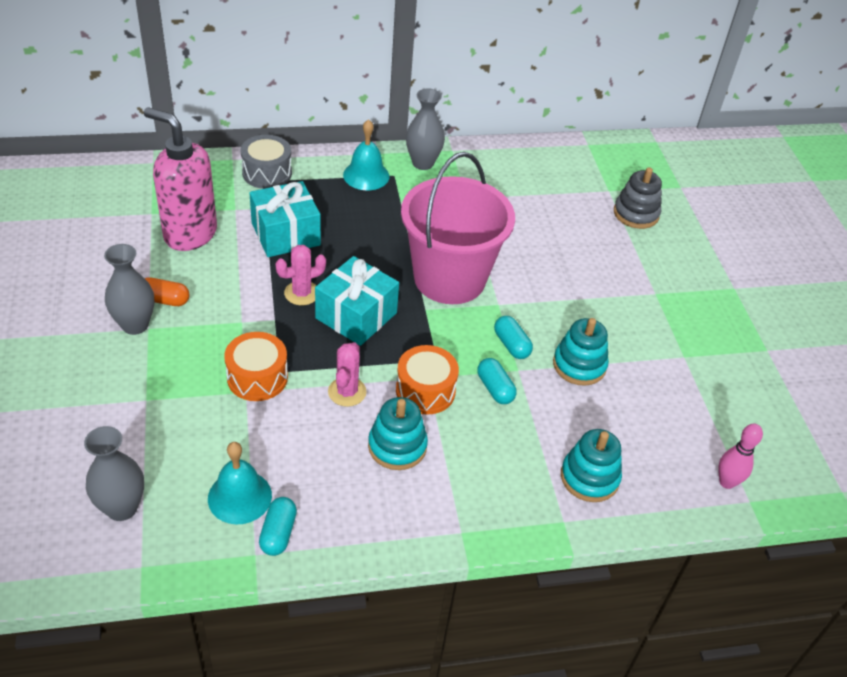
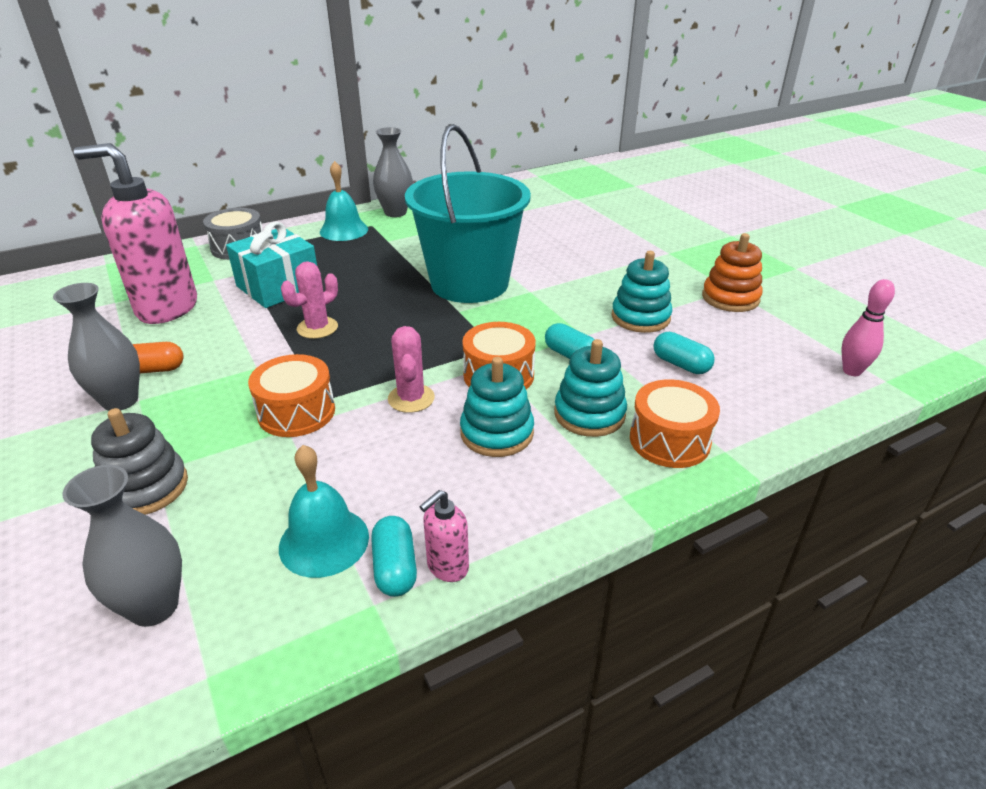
camera: 15 degrees left, 10 degrees down
turquoise gift [315,256,399,346] -> none
pink bucket [401,152,515,304] -> turquoise bucket [405,124,531,303]
turquoise capsule [494,316,533,359] -> turquoise capsule moved to [654,332,715,374]
turquoise stacking toy [561,429,622,502] -> turquoise stacking toy moved to [554,339,627,437]
grey stacking toy [614,167,662,229] -> grey stacking toy moved to [91,408,188,515]
none -> pink soap dispenser [419,490,469,582]
none -> orange drum [630,379,720,468]
none -> orange stacking toy [702,233,763,312]

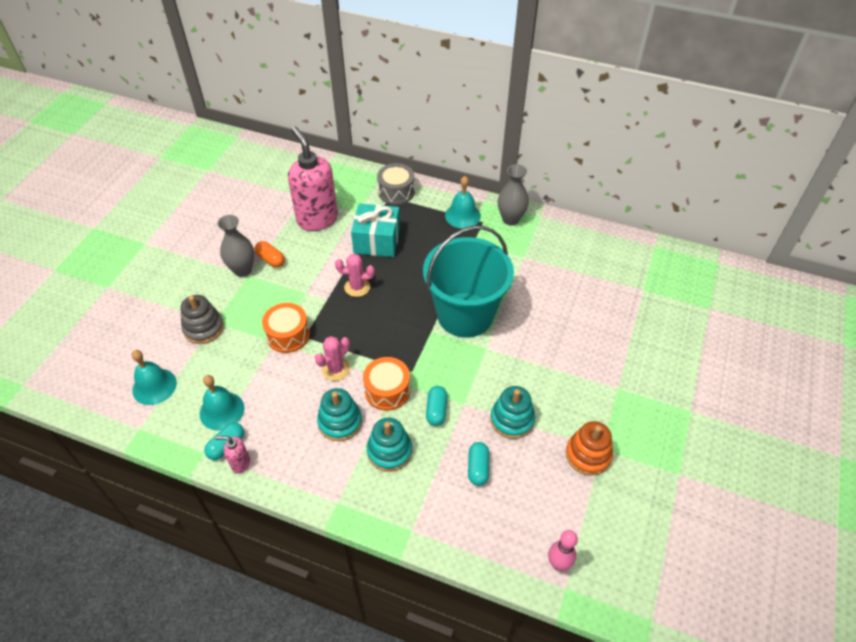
camera: 50 degrees right, 15 degrees up
grey vase [62,465,182,627] -> turquoise bell [132,350,177,405]
orange drum [630,379,720,468] -> none

